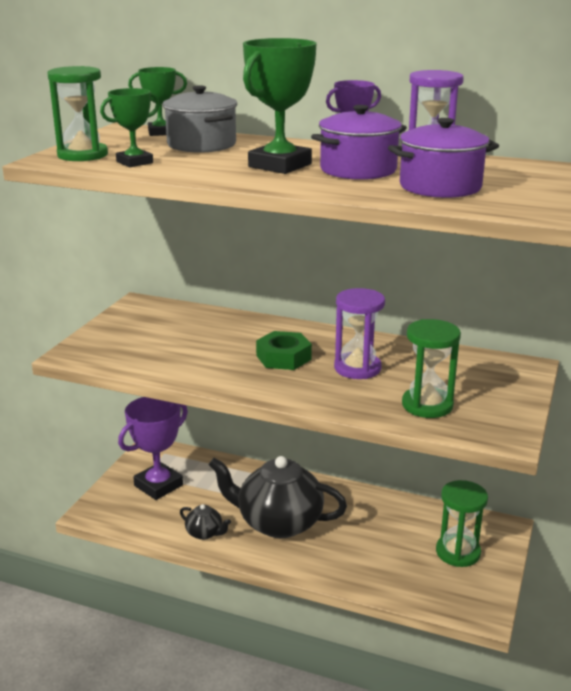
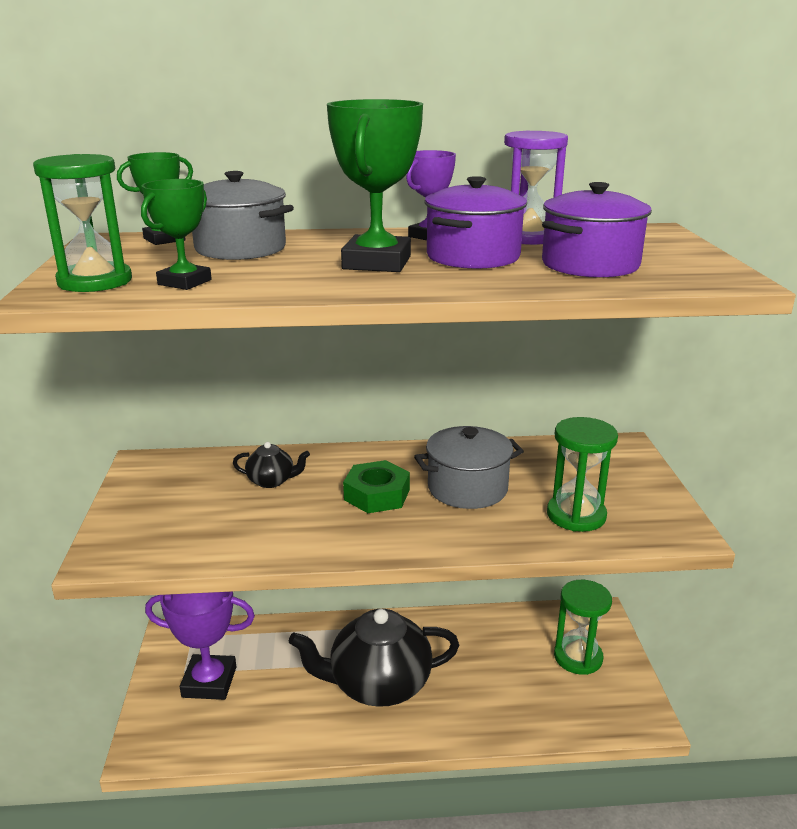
camera: 25 degrees left, 0 degrees up
purple trophy [118,397,188,500] -> purple trophy turned 75 degrees clockwise [145,592,255,700]
black teapot [180,504,231,540] -> black teapot moved to [233,442,310,488]
purple hourglass [334,288,385,379] -> grey pot [414,426,524,509]

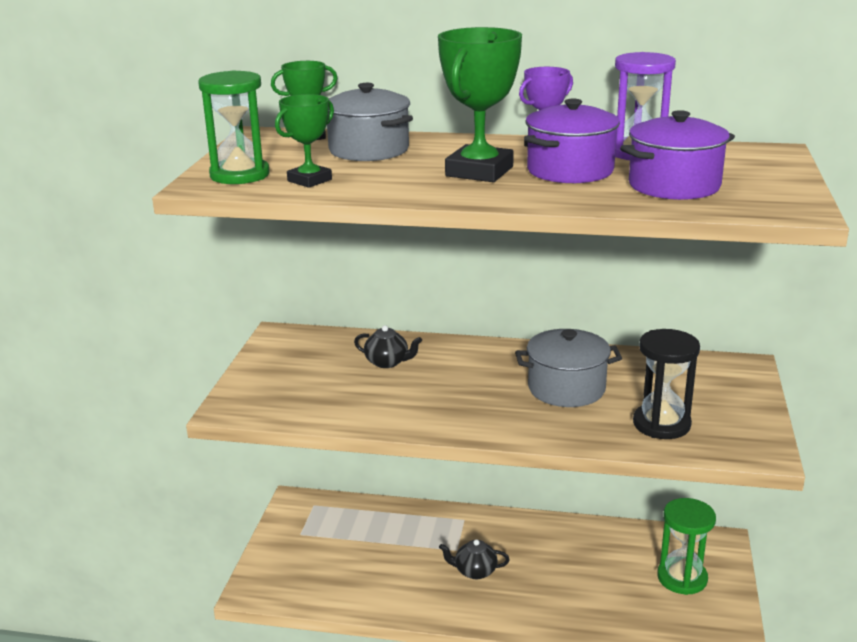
camera: 15 degrees right, 0 degrees up
purple trophy [145,592,255,700] -> none
black teapot [289,609,459,707] -> black teapot [439,539,509,579], size x0.43
green nut [343,460,410,513] -> none
green hourglass [547,417,618,532] -> black hourglass [633,329,700,439]

